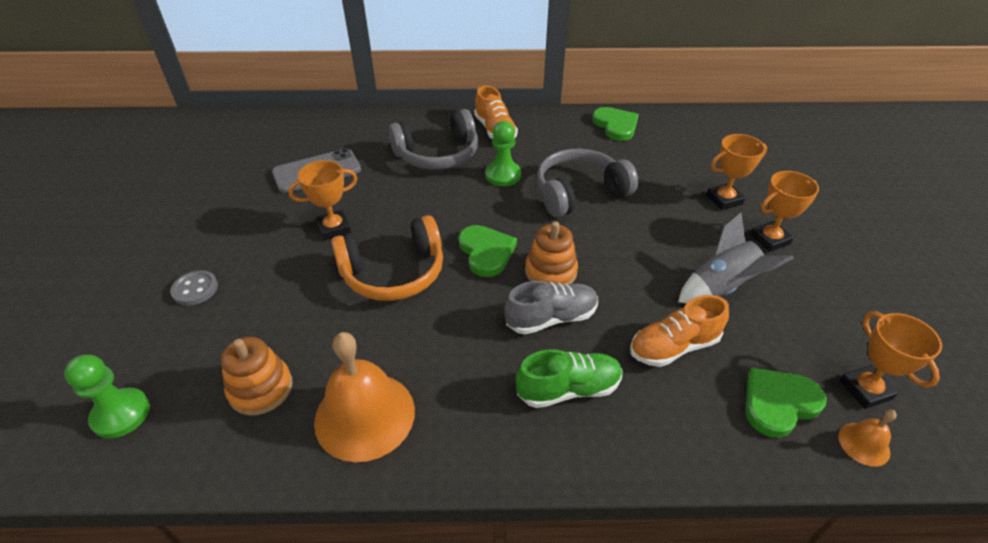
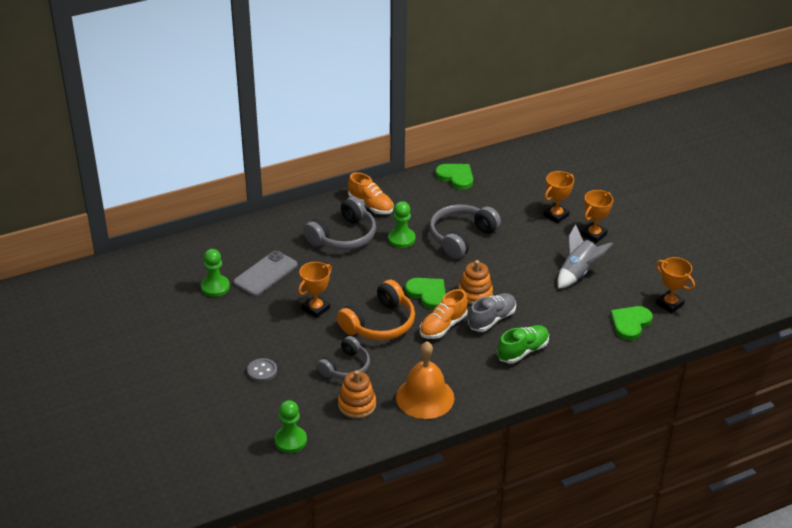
camera: 25 degrees left, 5 degrees down
orange shoe [630,295,729,367] -> orange shoe moved to [420,289,468,339]
orange bell [838,409,897,467] -> none
none -> green pawn [201,249,230,297]
none -> grey headphones [317,336,370,379]

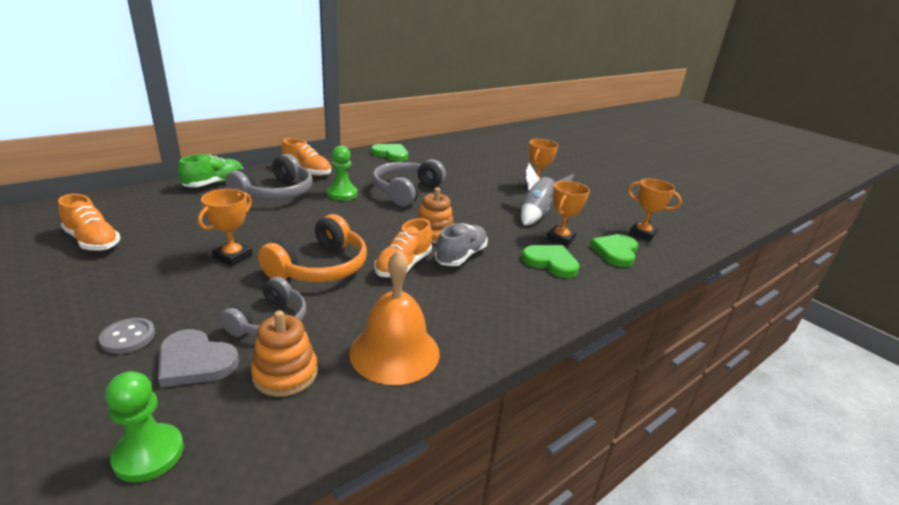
camera: 15 degrees left, 10 degrees down
green pawn [201,249,230,297] -> orange shoe [58,194,121,251]
grey phone [233,251,298,296] -> none
green heart [405,278,446,309] -> green heart moved to [521,245,580,278]
green shoe [497,325,549,363] -> green shoe moved to [178,154,243,187]
orange trophy [544,171,574,224] -> orange trophy moved to [546,181,590,246]
none -> grey heart [158,329,239,387]

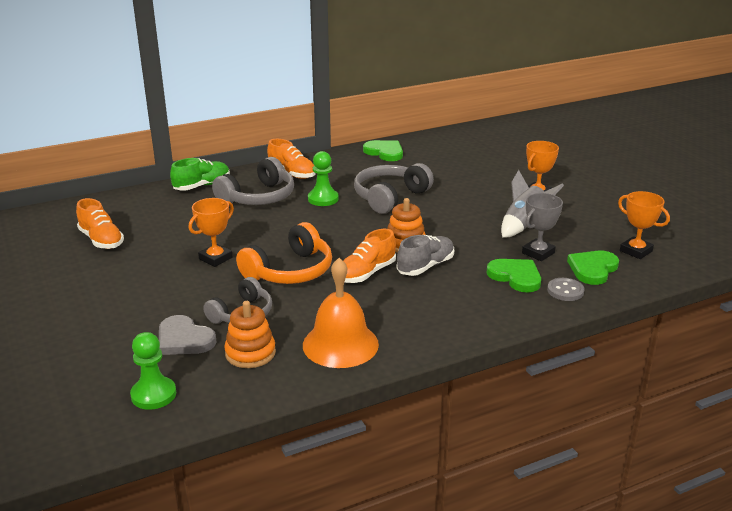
camera: 15 degrees right, 0 degrees up
grey button [99,318,155,354] -> grey button moved to [547,278,585,301]
orange trophy [546,181,590,246] -> grey trophy [522,193,563,261]

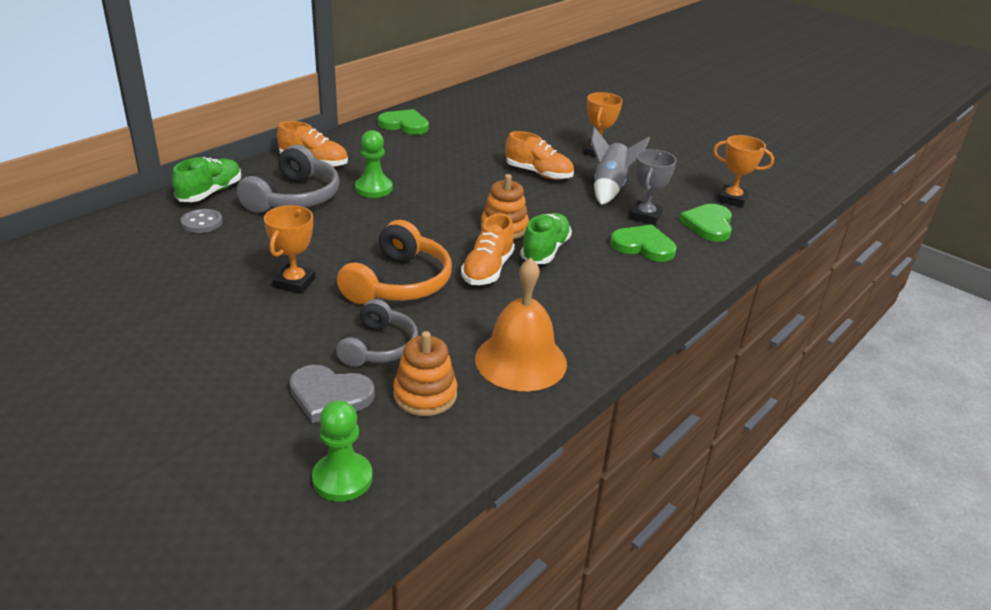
camera: 25 degrees left, 5 degrees up
orange shoe [76,198,124,249] -> orange shoe moved to [505,131,574,180]
grey headphones [354,163,434,214] -> none
grey shoe [397,235,454,276] -> green shoe [520,213,572,264]
grey button [547,278,585,301] -> grey button moved to [181,209,223,233]

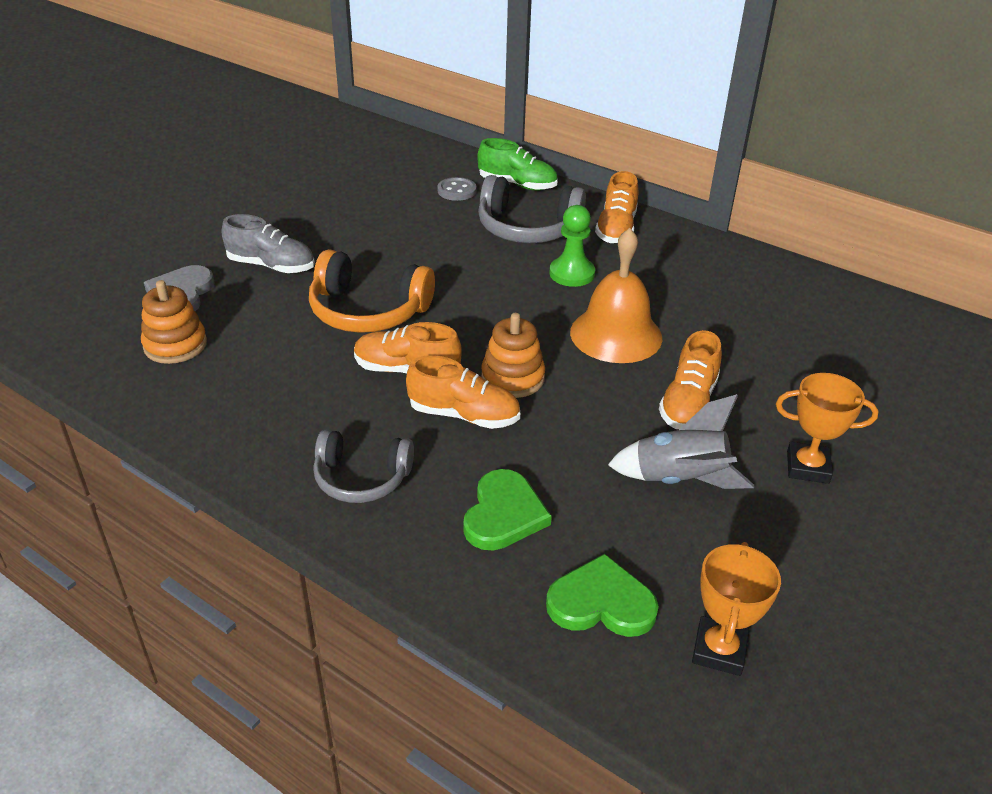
camera: 85 degrees right, 5 degrees up
orange trophy [264,205,316,294] -> none
green pawn [312,400,373,502] -> none
grey headphones [336,299,418,367] -> grey headphones moved to [313,430,414,503]
green heart [378,109,429,135] -> none
orange bell [475,258,567,391] -> orange bell moved to [570,228,662,363]
green shoe [520,213,572,264] -> orange shoe [406,355,520,429]
grey trophy [630,149,677,225] -> none
none -> grey shoe [222,214,315,273]

